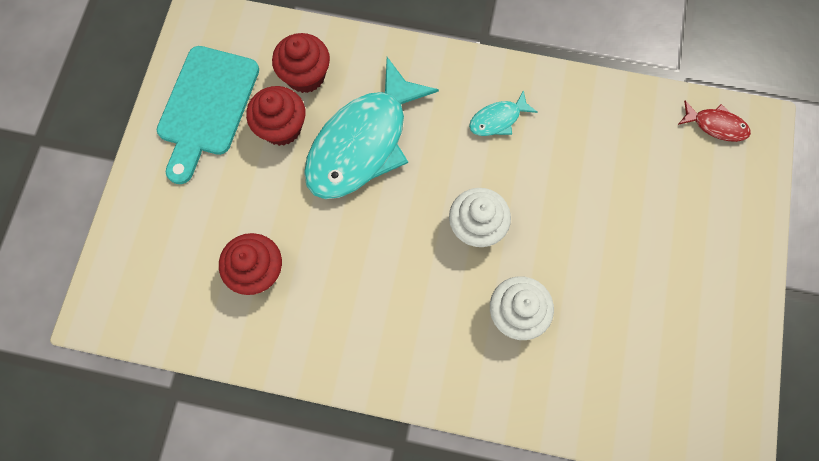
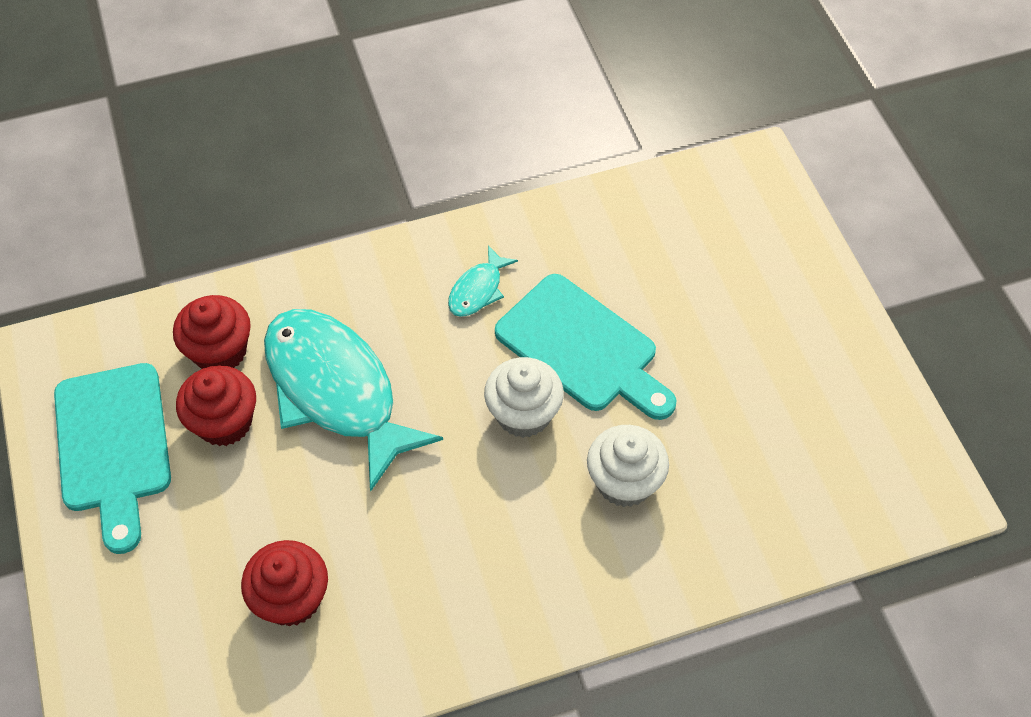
camera: 30 degrees left, 15 degrees down
turquoise fish [304,57,439,199] -> turquoise fish turned 135 degrees clockwise [264,309,443,492]
red fish [678,101,751,142] -> none
none -> turquoise cutting board [495,274,676,420]

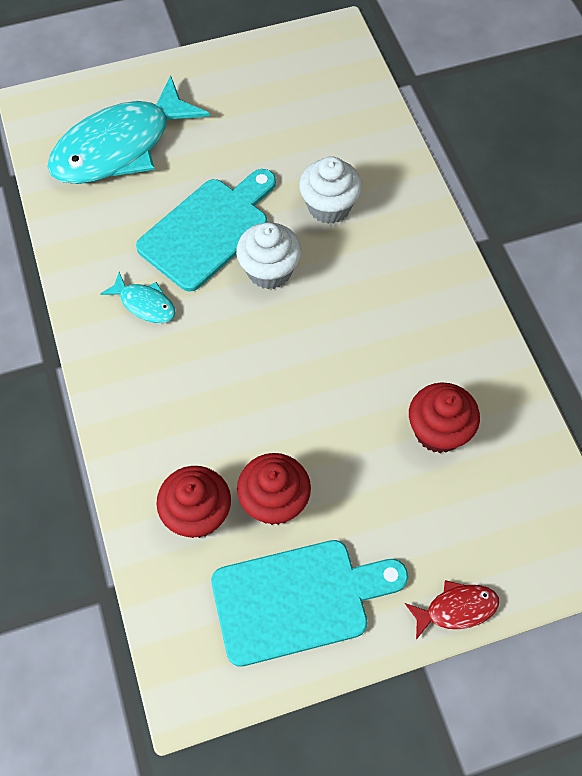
camera: 90 degrees left, 5 degrees up
turquoise fish [264,309,443,492] -> turquoise fish moved to [47,75,210,184]
none -> red fish [405,580,499,640]

